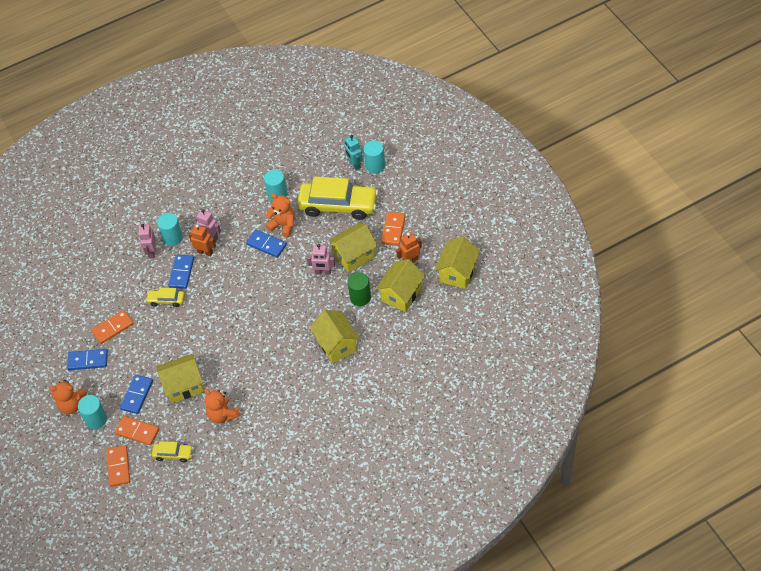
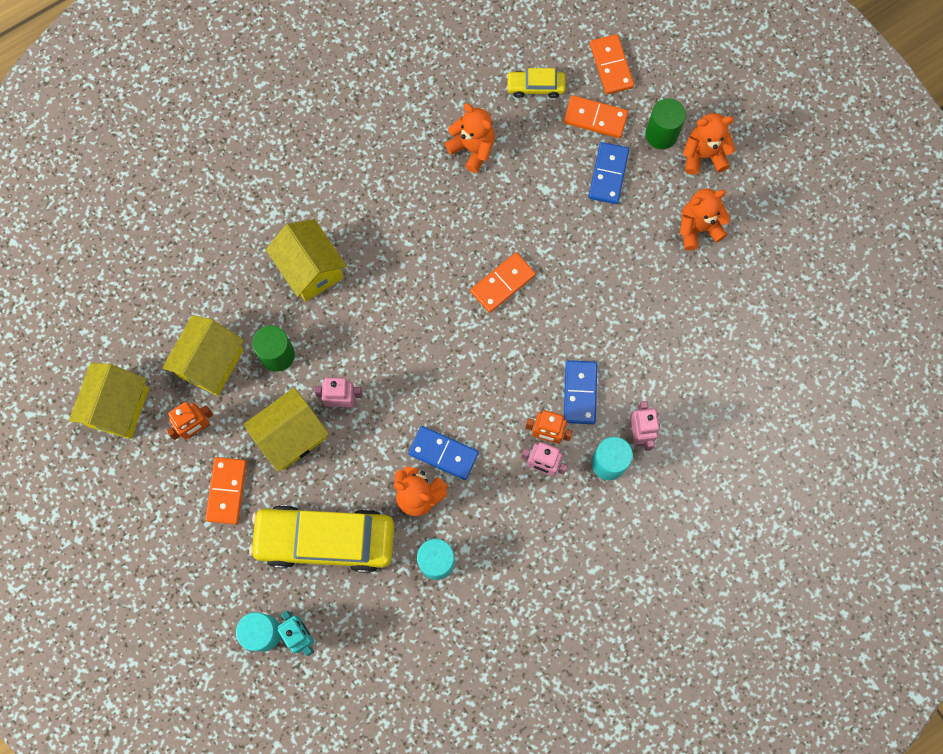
camera: 170 degrees right, 20 degrees up
blue domino [67,349,108,370] -> orange teddy bear [680,189,731,250]
turquoise cylinder [78,395,107,429] -> green cylinder [645,98,686,149]
orange domino [91,310,134,344] -> orange domino moved to [470,252,536,313]
yellow car [146,288,185,307] -> none
yellow house [156,354,204,403] -> none

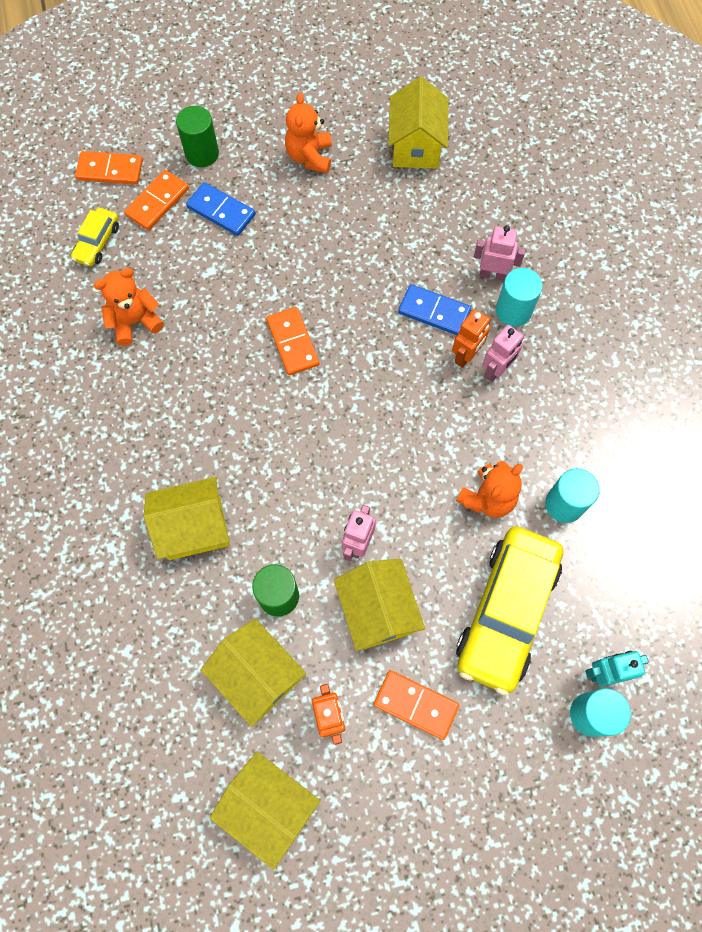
camera: 70 degrees left, 5 degrees down
blue domino [408,426,479,480] -> none
orange teddy bear [683,113,736,175] -> none
none -> yellow house [388,77,448,169]

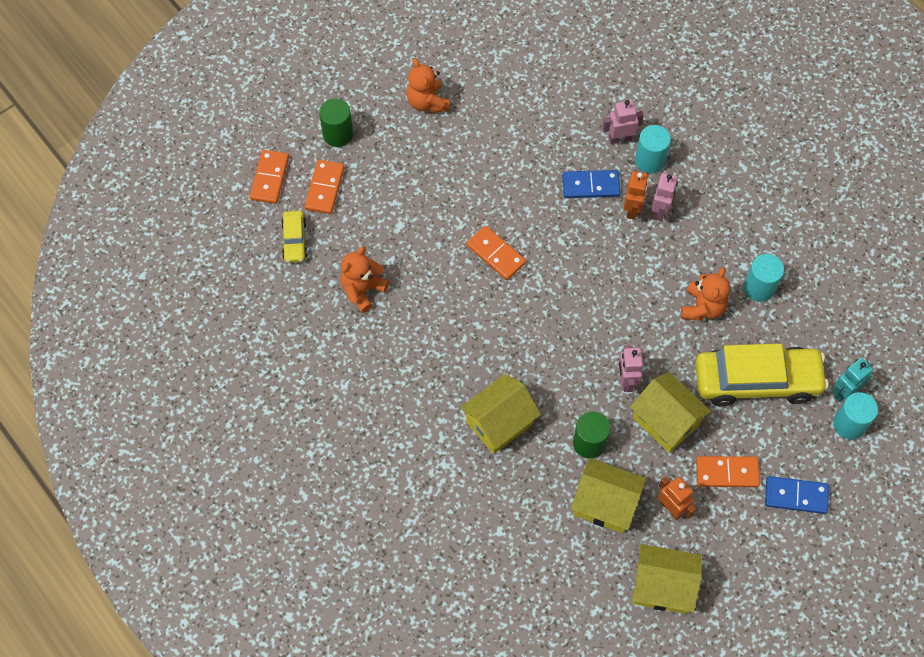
camera: 25 degrees left, 5 degrees down
orange domino [75,151,143,185] -> orange domino turned 60 degrees counterclockwise [250,150,289,204]
blue domino [186,182,255,236] -> blue domino moved to [765,476,829,514]
yellow house [388,77,448,169] -> none
yellow car [456,526,563,696] -> yellow car turned 90 degrees counterclockwise [695,344,829,406]

